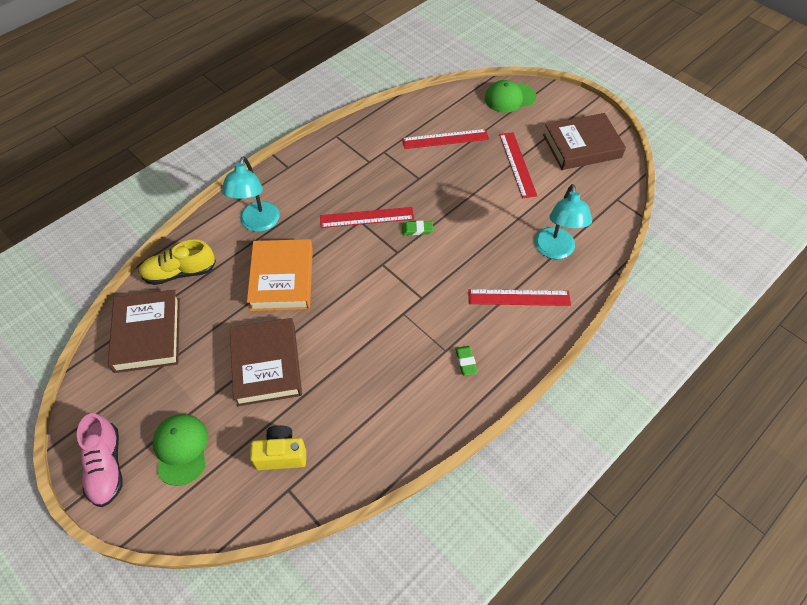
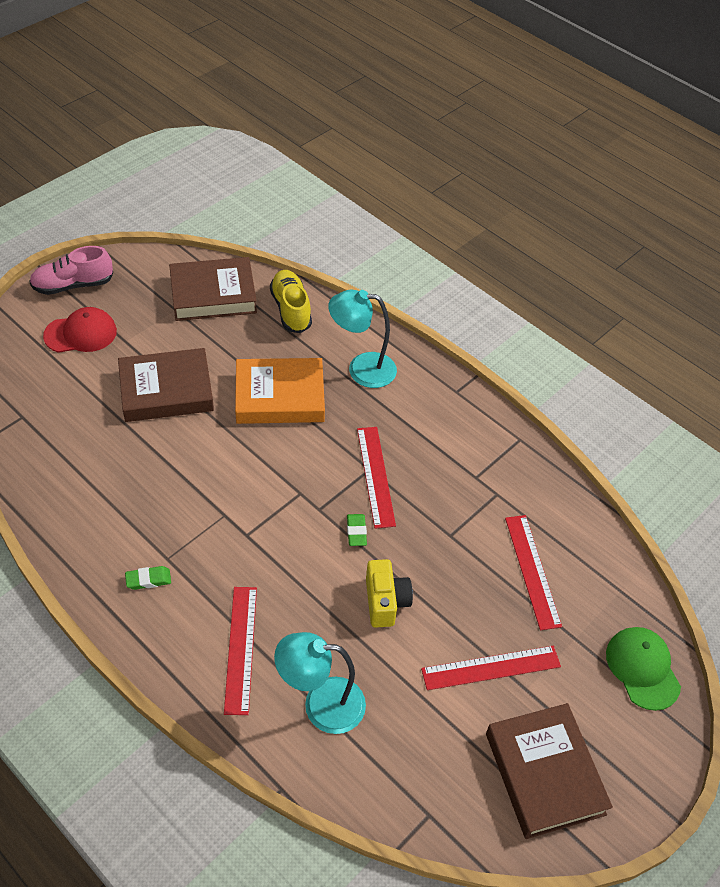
camera: 85 degrees right, 5 degrees down
green cap [153,414,208,486] -> red cap [43,307,117,353]
yellow camera [250,425,306,470] -> yellow camera moved to [366,559,413,628]

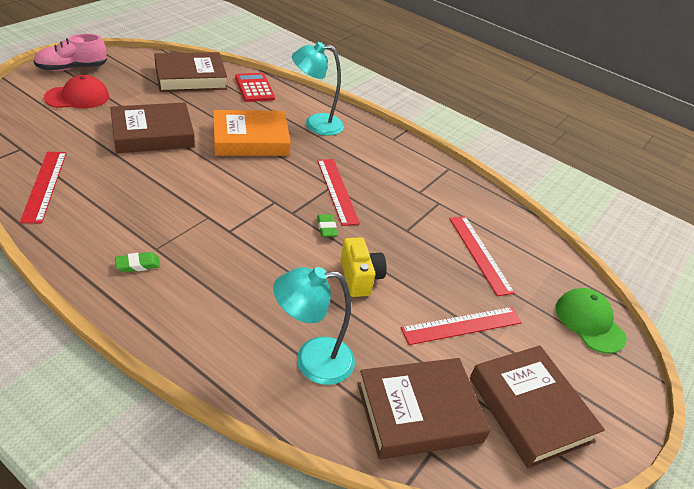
camera: 10 degrees left, 10 degrees down
red ruler [224,587,257,715] -> red ruler moved to [20,152,67,223]
yellow shoe [270,270,312,333] -> red calculator [235,73,275,102]
none -> brown book [357,358,491,460]

